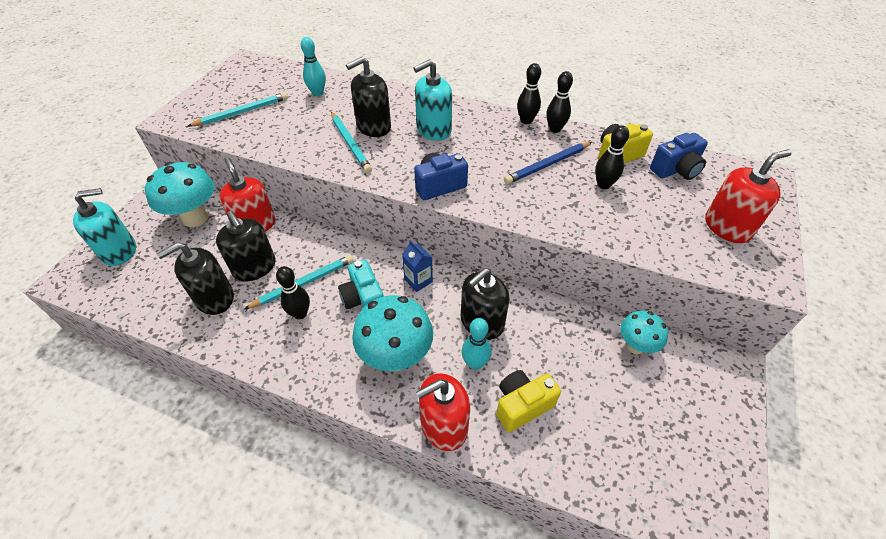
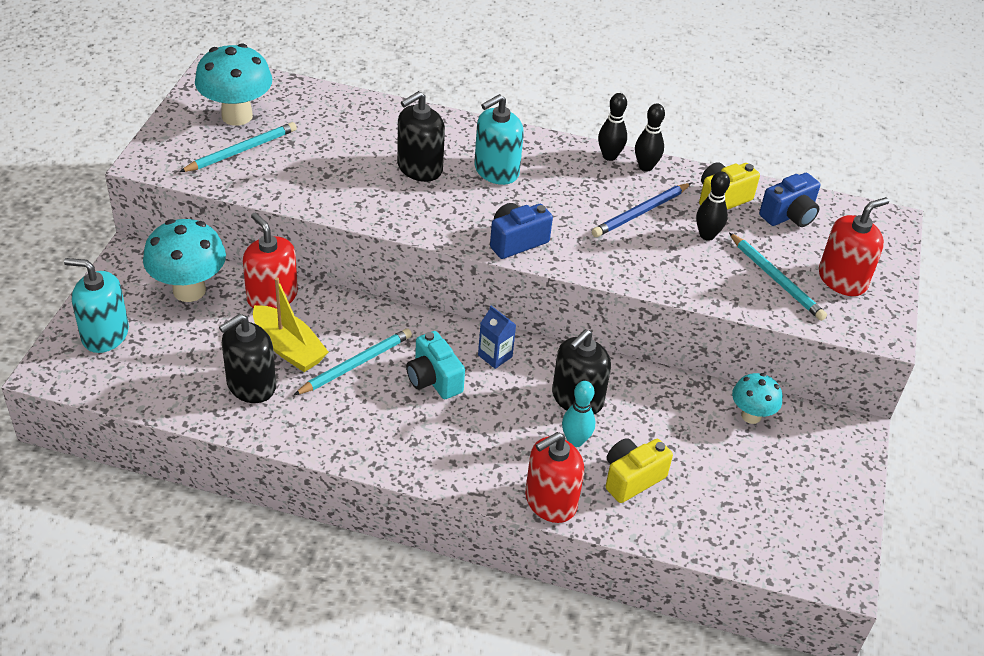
camera: 10 degrees left, 5 degrees down
turquoise soap dispenser [73,188,136,266] -> turquoise soap dispenser turned 135 degrees counterclockwise [64,258,129,353]
black soap dispenser [216,211,276,281] -> yellow boat [253,277,329,372]
black bowling pin [276,266,310,319] -> none
turquoise bowling pin [301,37,326,96] -> none
turquoise pencil [331,112,372,173] -> turquoise pencil moved to [729,233,827,321]
turquoise mushroom [352,295,433,371] -> turquoise mushroom moved to [195,44,272,126]

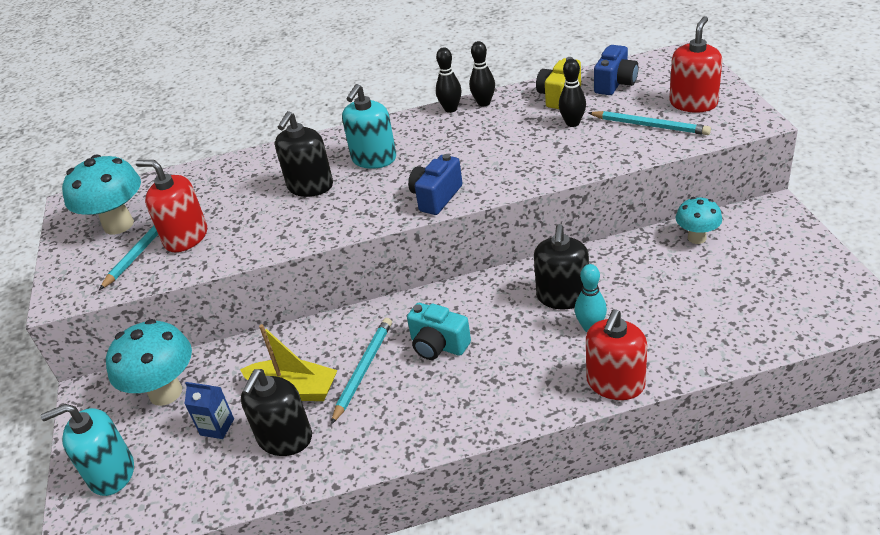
camera: 20 degrees left, 5 degrees down
red soap dispenser [243,213,298,309] -> red soap dispenser moved to [136,160,207,253]
blue carton [478,306,516,369] -> blue carton moved to [185,382,234,439]
blue pencil [592,183,691,237] -> none
yellow camera [605,438,673,503] -> none

